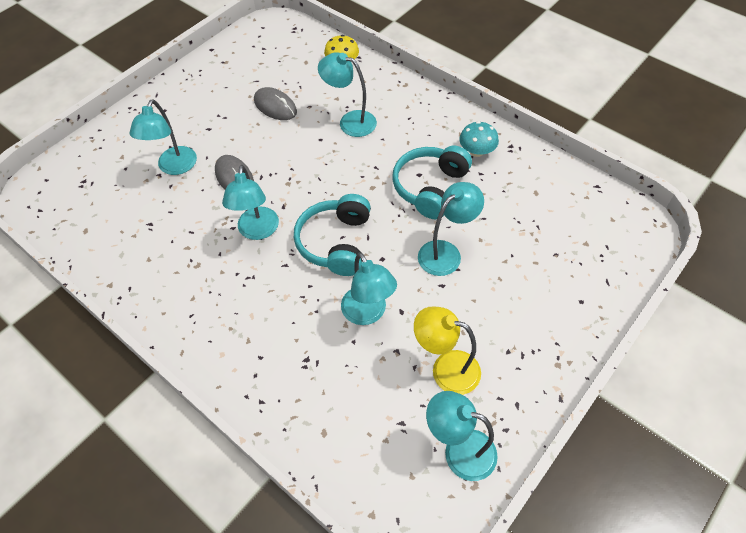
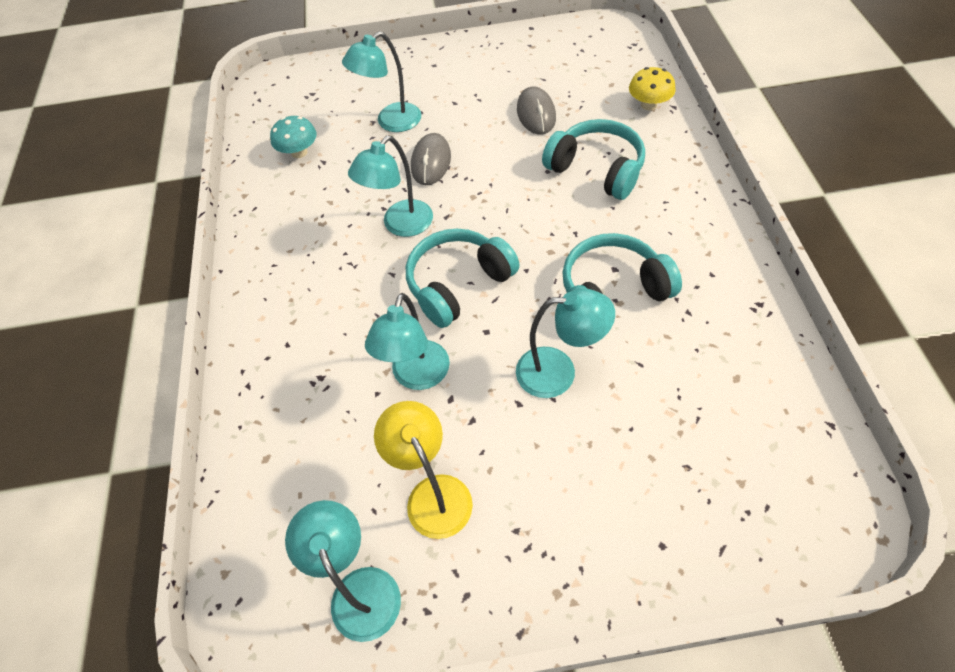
camera: 45 degrees right, 0 degrees up
turquoise lamp [318,52,377,137] -> turquoise headphones [542,119,645,200]
turquoise mushroom [459,121,499,157] -> turquoise mushroom moved to [270,116,317,158]

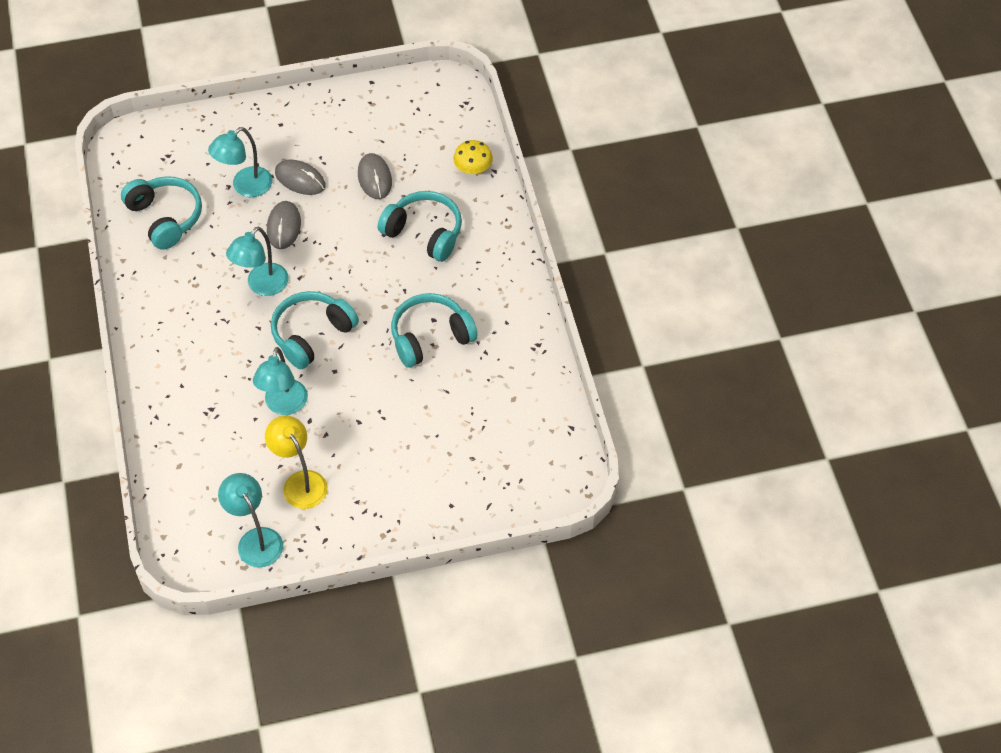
camera: 10 degrees left, 0 degrees up
turquoise mushroom [270,116,317,158] -> turquoise headphones [121,176,202,250]
turquoise lamp [516,288,615,398] -> none
none -> grey mouse [275,159,326,195]

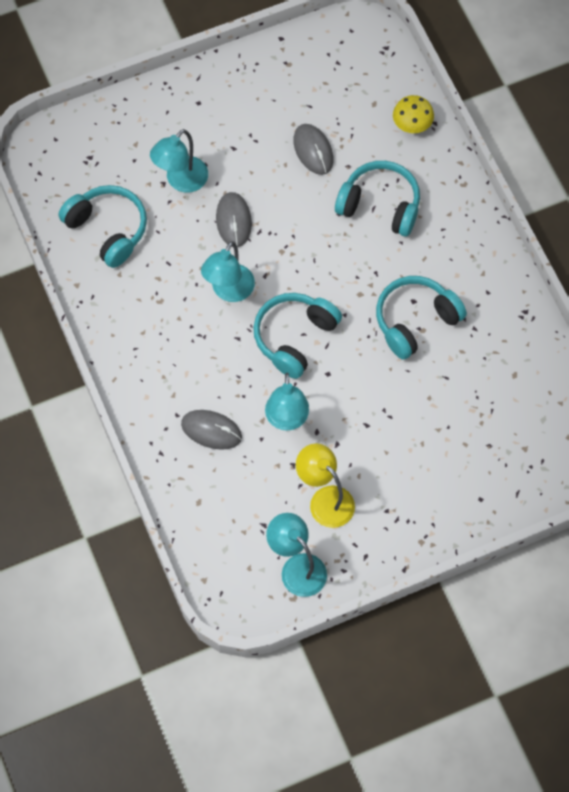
camera: 10 degrees left, 10 degrees up
grey mouse [275,159,326,195] -> grey mouse moved to [181,410,242,450]

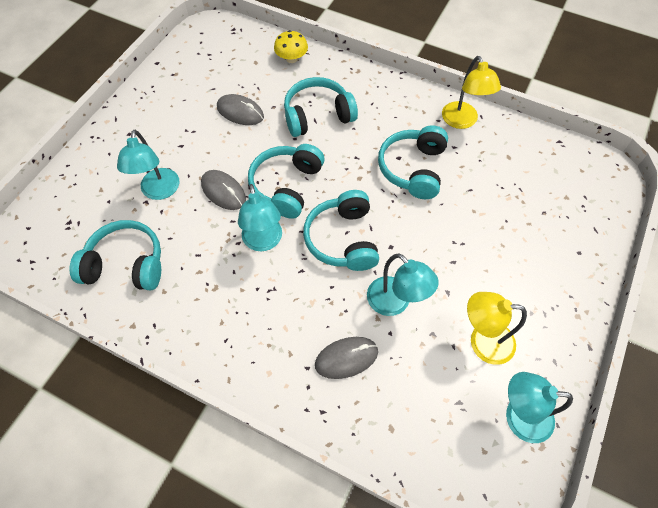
camera: 40 degrees left, 5 degrees down
none -> turquoise headphones [248,144,325,219]
none -> yellow lamp [442,56,501,129]

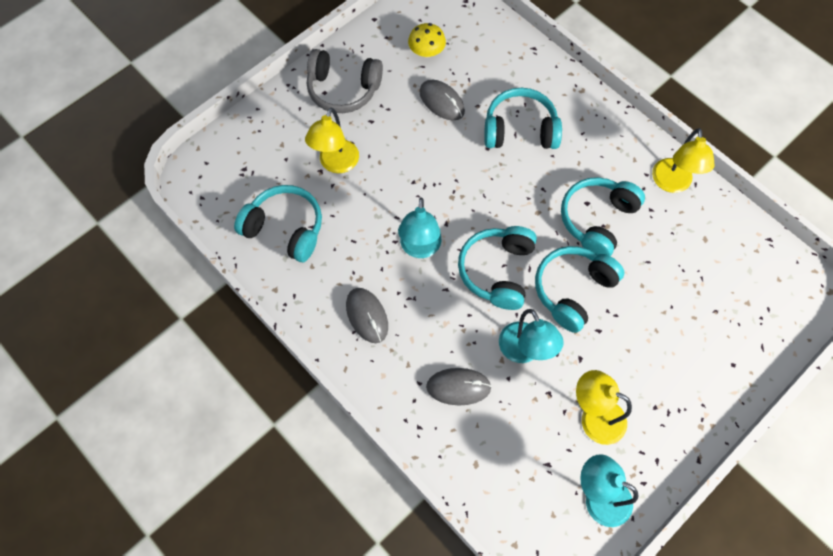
camera: 20 degrees right, 5 degrees up
turquoise lamp [117,130,179,200] -> yellow lamp [305,108,359,173]
grey mouse [201,170,246,210] -> grey mouse moved to [346,288,388,343]
turquoise headphones [248,144,325,219] -> turquoise headphones moved to [535,246,625,333]
yellow mushroom [274,30,308,63] -> yellow mushroom moved to [408,23,446,58]
none -> grey headphones [307,49,383,113]

